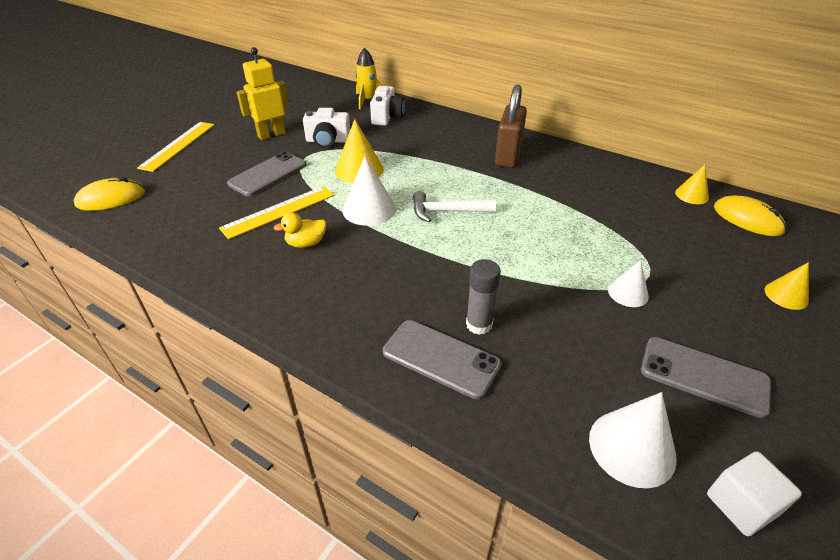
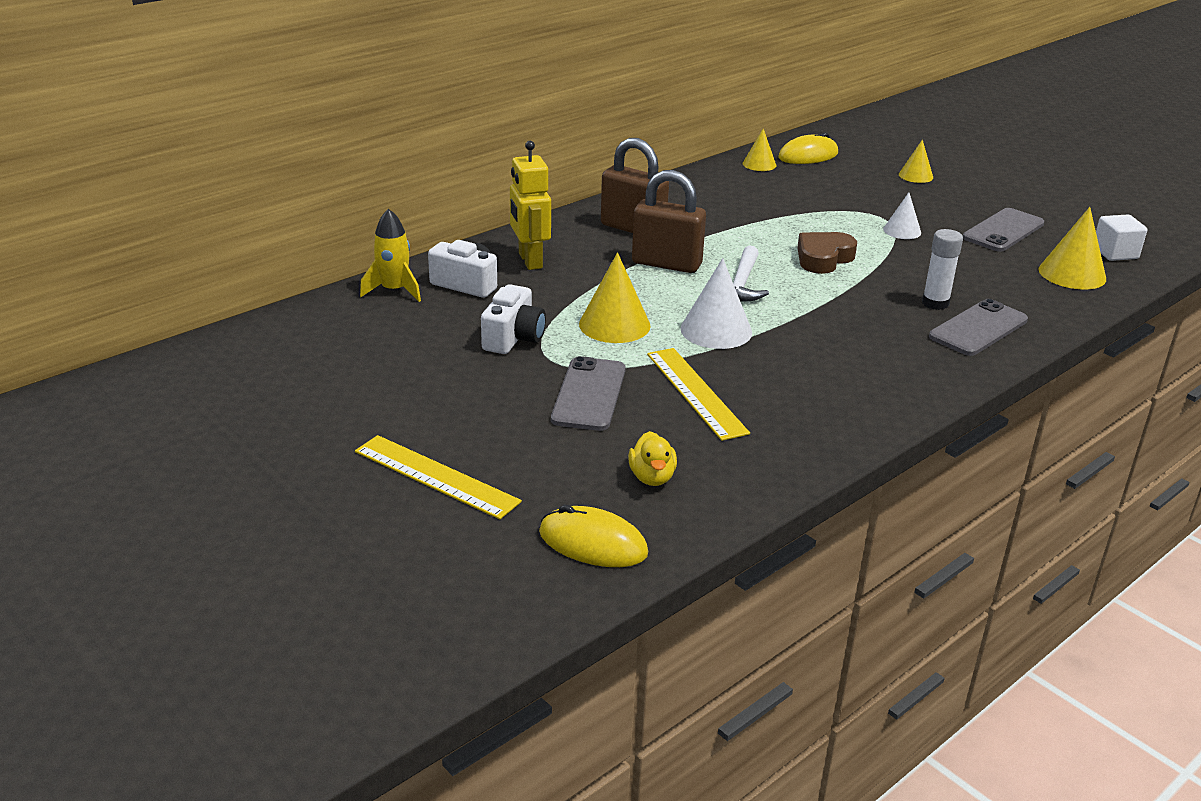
camera: 75 degrees left, 10 degrees down
yellow mouse [73,177,145,211] -> yellow mouse turned 60 degrees counterclockwise [539,505,648,567]
grey phone [227,151,307,196] -> grey phone turned 45 degrees clockwise [551,356,626,431]
yellow robot [237,47,289,140] -> yellow robot moved to [510,141,551,270]
yellow duck [274,212,326,248] -> yellow duck moved to [628,431,677,486]
grey glue stick [466,259,501,335] -> white glue stick [922,229,963,310]
white cone [589,392,677,488] -> yellow cone [1039,207,1106,290]
none -> brown padlock [632,170,706,273]
none -> brown heart [797,232,857,274]

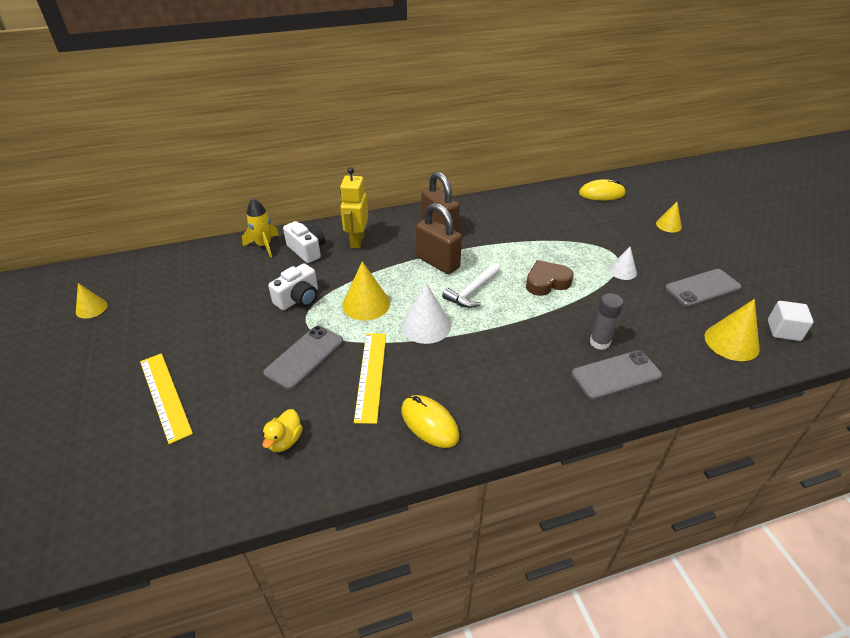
camera: 25 degrees right, 10 degrees up
yellow mouse [539,505,648,567] -> yellow mouse moved to [401,395,459,448]
yellow cone [743,129,776,171] -> yellow cone moved to [76,283,108,319]
white glue stick [922,229,963,310] -> grey glue stick [590,293,624,350]

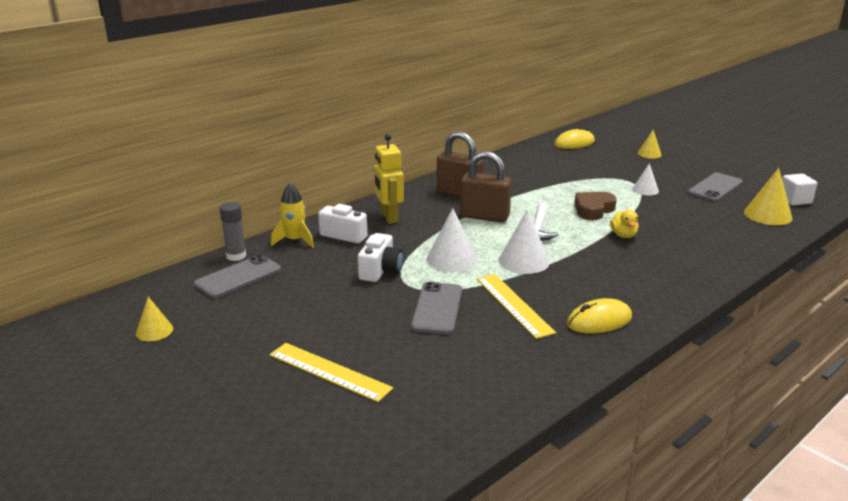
camera: 25 degrees left, 15 degrees down
yellow duck [262,409,303,452] -> yellow duck moved to [610,210,639,238]
yellow cone [342,261,390,321] -> white cone [427,208,477,272]
yellow mouse [401,395,459,448] -> yellow mouse turned 45 degrees counterclockwise [567,298,632,333]
grey phone [572,350,662,400] -> grey phone moved to [194,255,281,298]
grey glue stick [590,293,624,350] -> grey glue stick moved to [220,202,246,261]

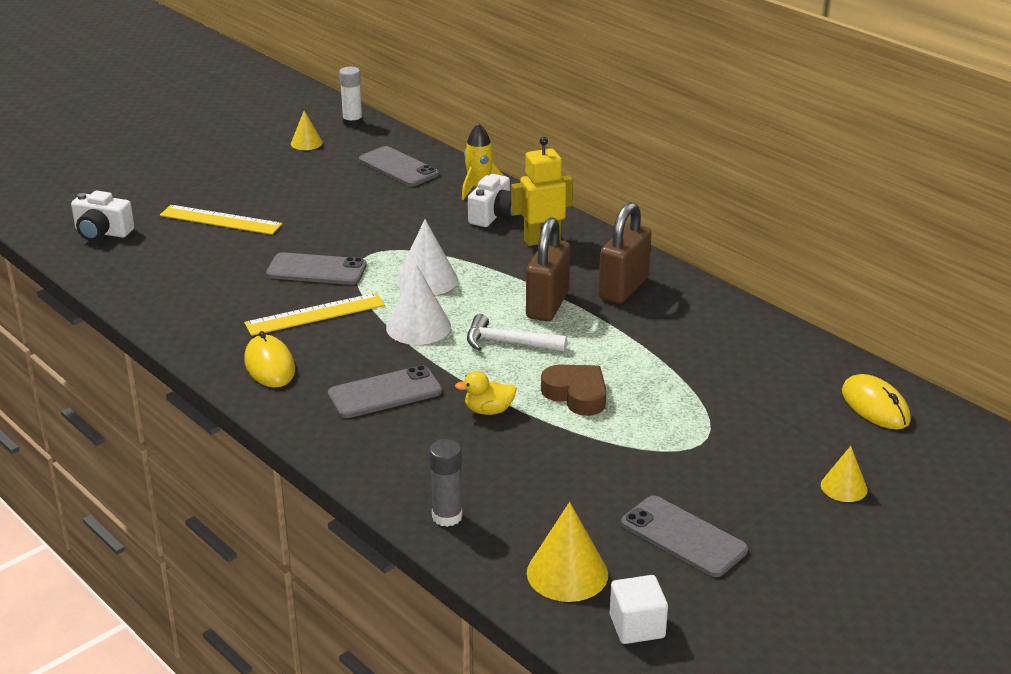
camera: 90 degrees right, 5 degrees up
grey glue stick [220,202,246,261] -> grey glue stick moved to [429,439,463,527]
yellow ruler [269,343,393,402] -> yellow ruler turned 75 degrees clockwise [160,205,282,235]
white camera [358,233,403,282] -> white camera moved to [71,191,134,241]
white cone [632,163,659,196] -> none
none -> grey phone [328,365,442,418]
none -> white glue stick [339,67,363,127]

